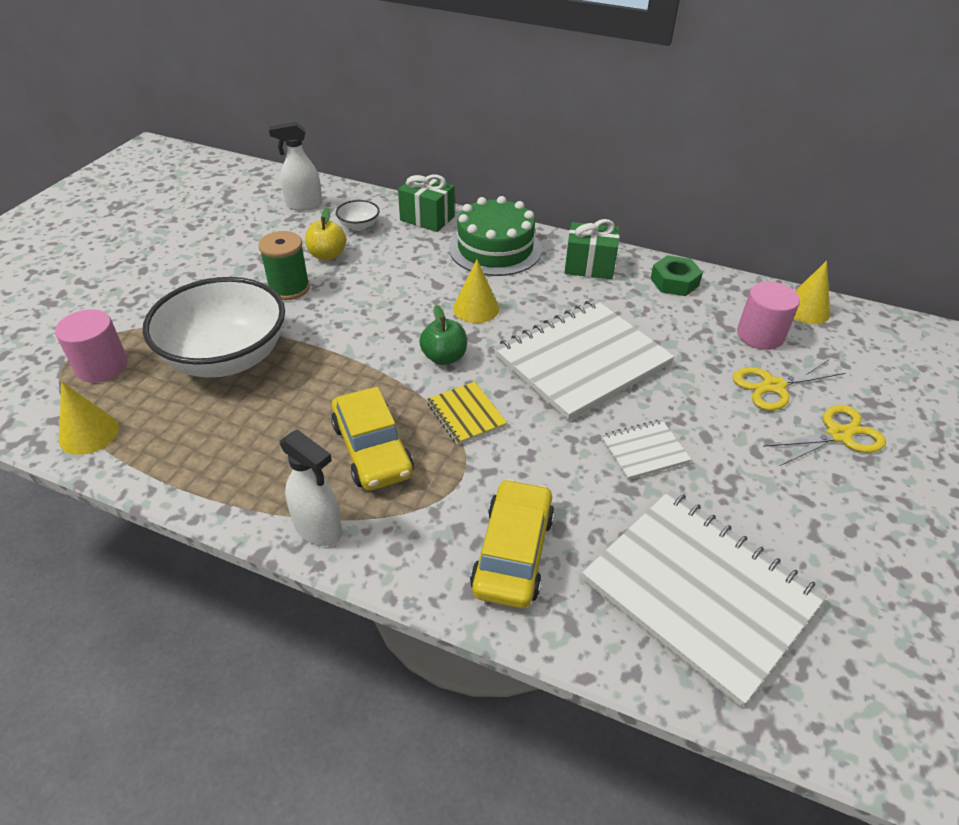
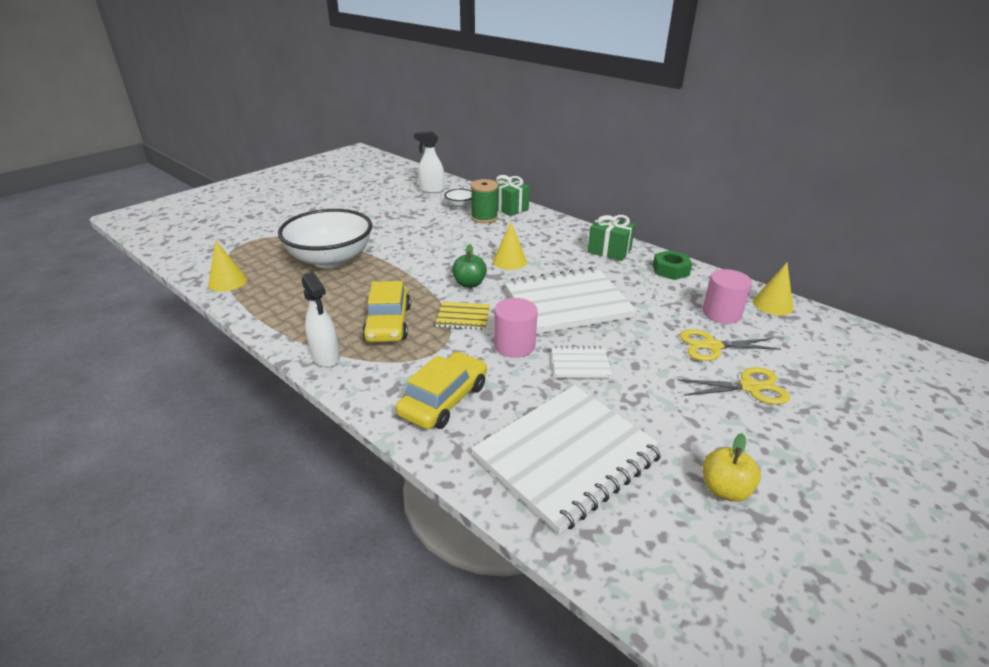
camera: 20 degrees right, 10 degrees down
pink cylinder [55,309,128,383] -> pink cylinder moved to [494,298,538,358]
green spool [258,231,310,300] -> green spool moved to [471,179,498,223]
yellow apple [305,208,346,260] -> yellow apple moved to [703,433,761,502]
yellow notebook [427,382,507,445] -> yellow notebook turned 75 degrees counterclockwise [435,302,490,330]
green cake [449,196,542,276] -> none
white notebook [582,490,827,707] -> white notebook turned 75 degrees clockwise [471,385,665,534]

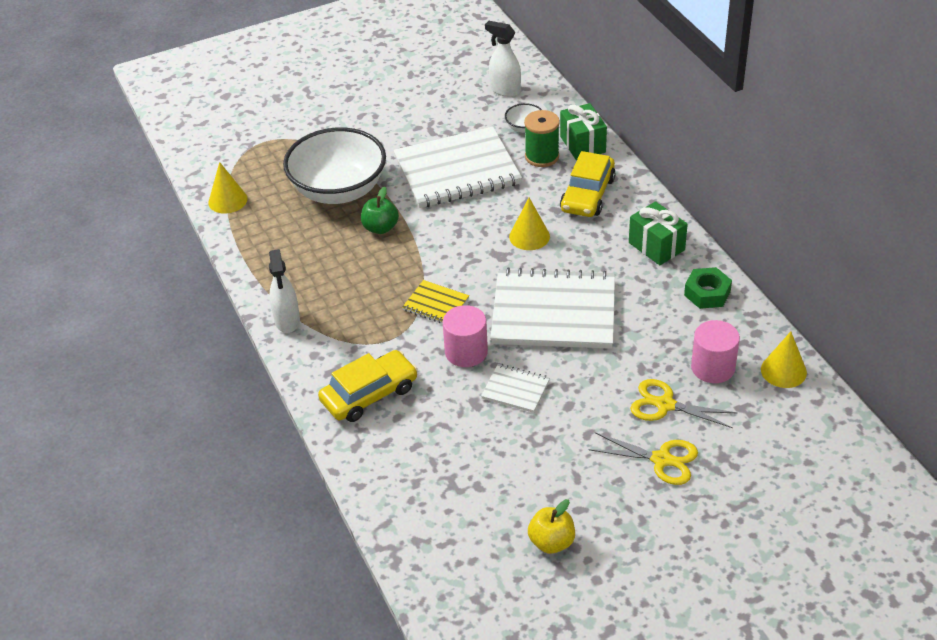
camera: 25 degrees right, 10 degrees up
yellow car [362,281,411,342] -> yellow car moved to [560,151,616,217]
green apple [452,244,487,288] -> green apple moved to [361,187,399,234]
white notebook [471,385,665,534] -> white notebook moved to [393,126,522,208]

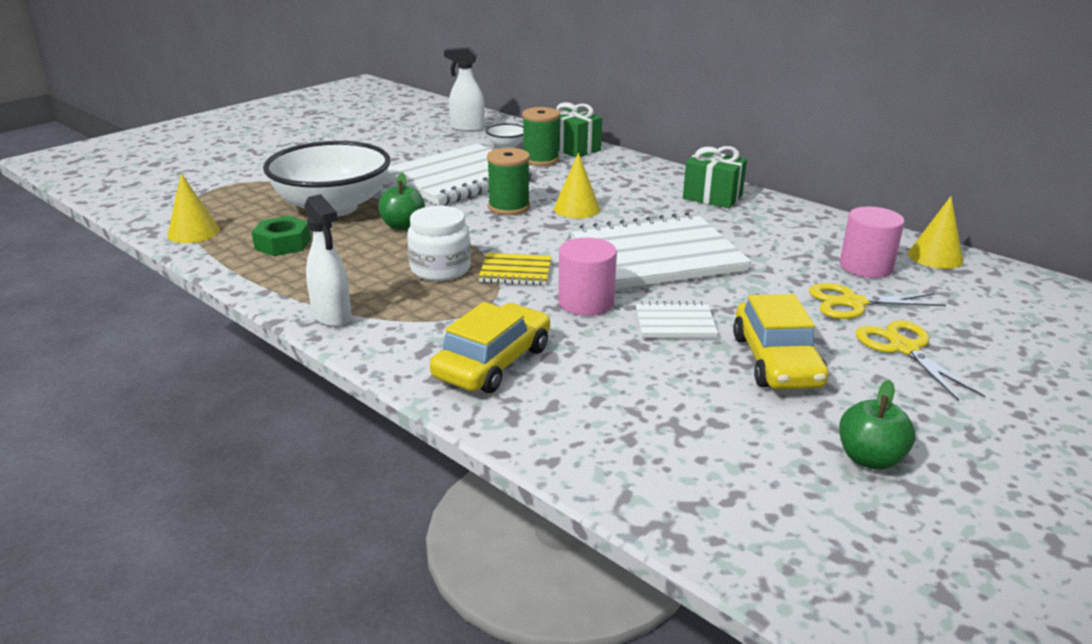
camera: 25 degrees left, 15 degrees down
yellow apple [528,499,575,554] -> green apple [839,380,915,470]
yellow car [560,151,616,217] -> yellow car moved to [733,294,829,390]
yellow scissors [588,432,698,485] -> yellow scissors turned 105 degrees counterclockwise [856,320,985,401]
green nut [684,267,732,309] -> green nut moved to [252,216,311,256]
none -> white jar [407,206,471,281]
none -> green spool [487,148,530,215]

